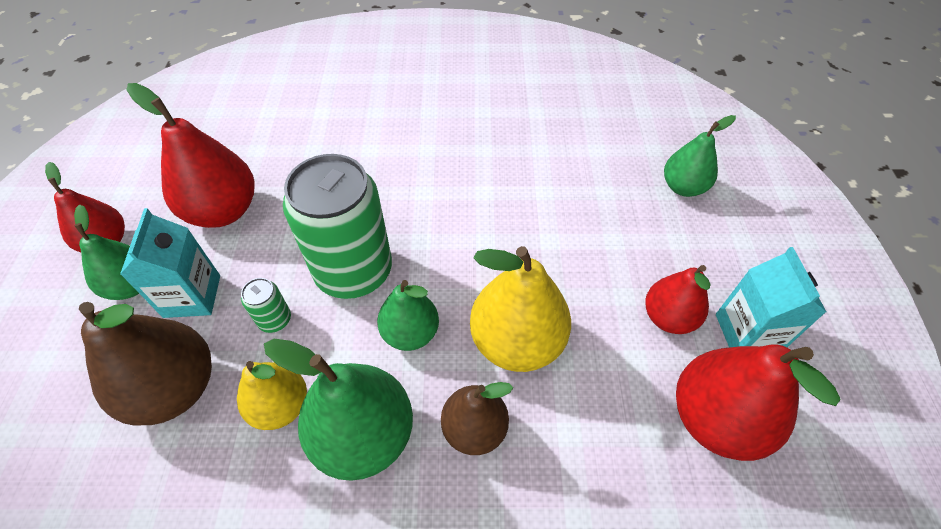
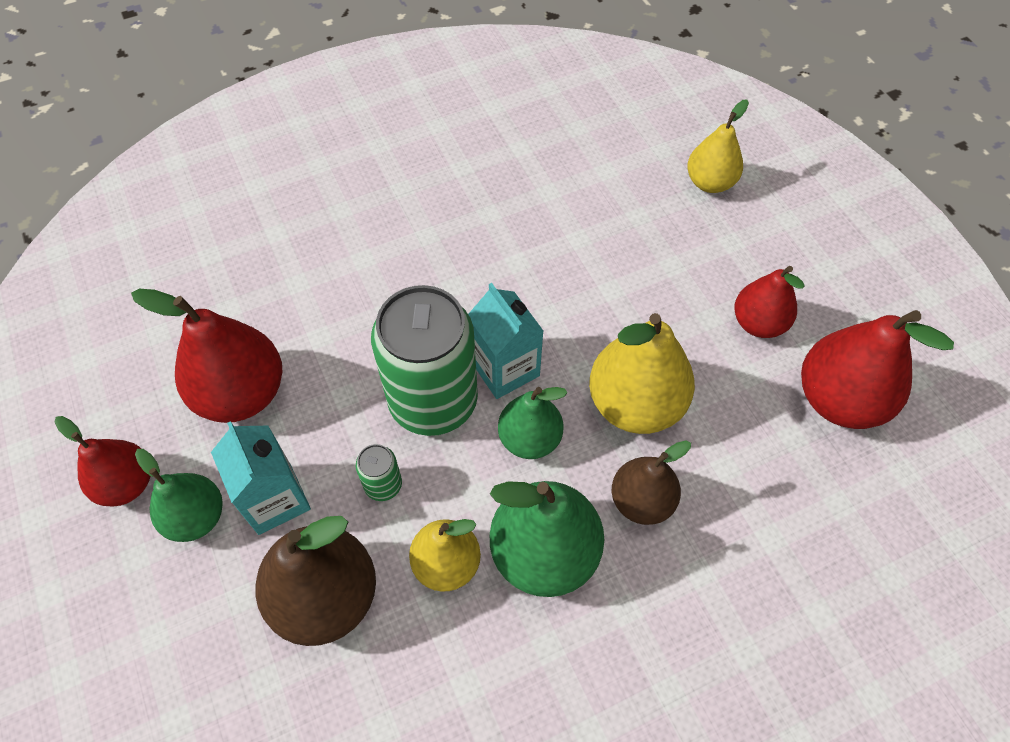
camera: 25 degrees left, 5 degrees up
green pear [664,115,736,197] -> yellow pear [687,99,749,193]
turquoise carton [716,247,826,348] -> turquoise carton moved to [468,283,544,399]

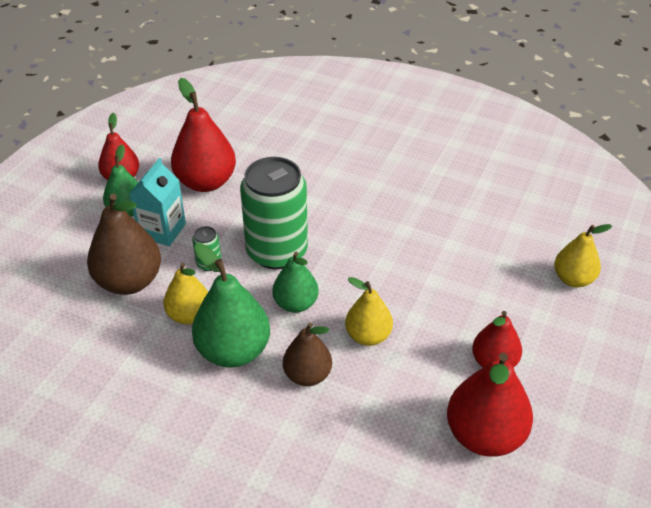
camera: 50 degrees right, 15 degrees down
turquoise carton [468,283,544,399] -> none
yellow pear [589,313,695,434] -> yellow pear [345,277,393,346], size x0.63

